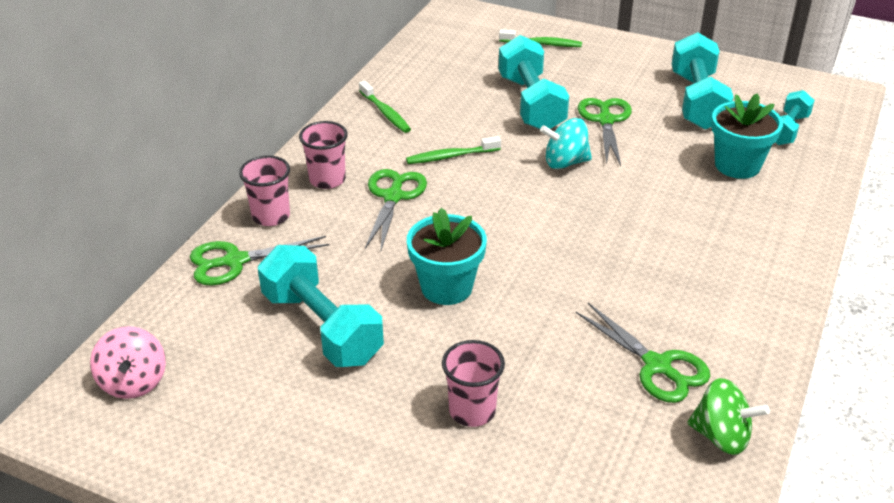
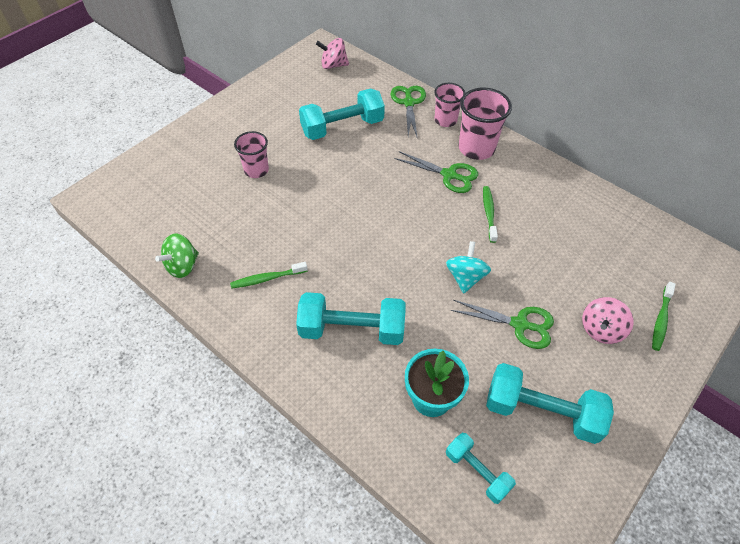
camera: 105 degrees right, 15 degrees up
pink cup [299,121,348,189] -> pink cup [458,88,512,160], size x1.55
green toothbrush [359,81,411,133] -> green toothbrush moved to [230,262,308,289]
turquoise flower pot [407,208,487,305] -> none
turquoise dumbbell [499,35,569,129] -> turquoise dumbbell moved to [296,292,405,345]
green scissors [576,303,710,403] -> none
none -> pink spinning top [582,297,634,344]

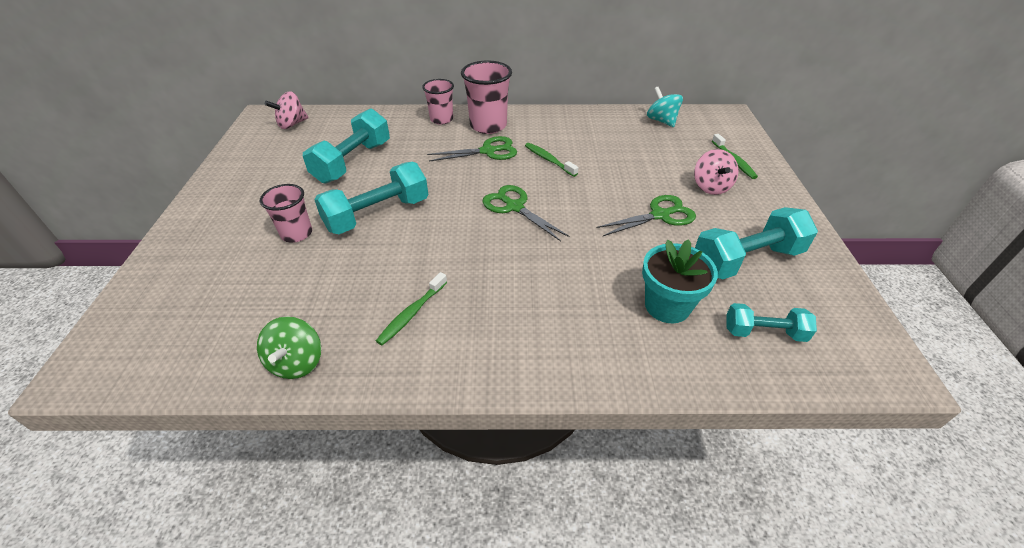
camera: 40 degrees left, 10 degrees down
turquoise dumbbell [296,292,405,345] -> turquoise dumbbell moved to [314,162,428,234]
green scissors [390,86,426,139] -> green scissors moved to [483,185,570,241]
turquoise spinning top [446,241,491,293] -> turquoise spinning top moved to [647,87,683,127]

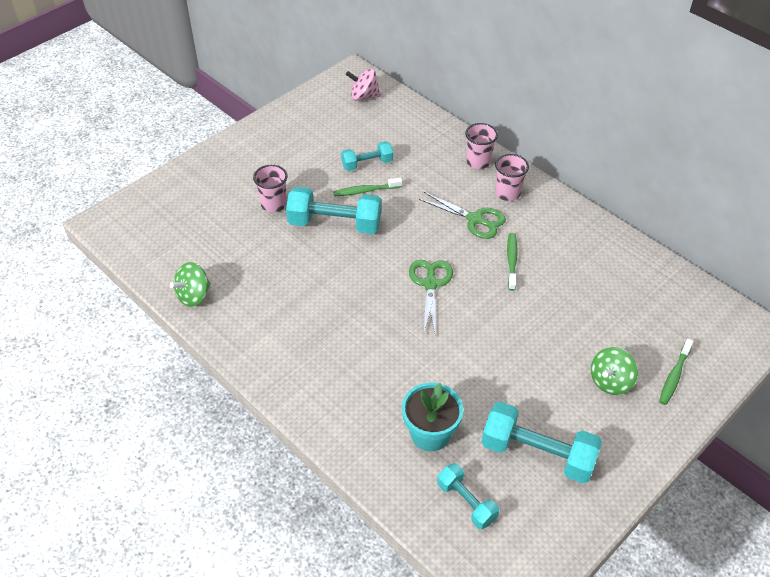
camera: 45 degrees right, 5 degrees up
turquoise dumbbell [303,108,390,183] -> turquoise dumbbell [341,141,393,171], size x0.58
green toothbrush [376,272,447,345] -> green toothbrush moved to [333,177,402,196]
pink cup [461,60,512,134] -> pink cup [495,154,529,201], size x0.64
green scissors [596,195,696,236] -> none
turquoise spinning top [647,87,683,127] -> none
pink spinning top [694,149,739,195] -> green spinning top [591,347,638,395]

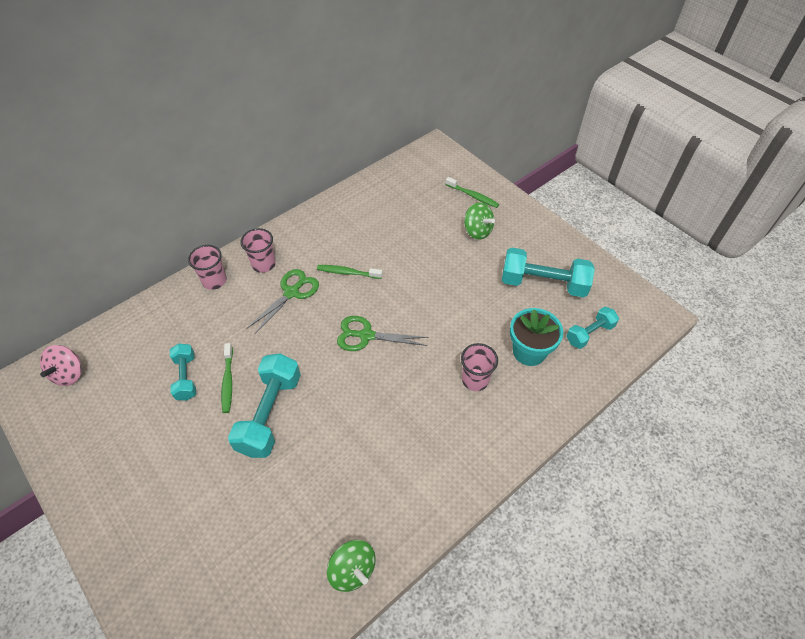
camera: 85 degrees left, 5 degrees up
pink cup [253,165,288,212] -> pink cup moved to [461,343,498,391]
turquoise dumbbell [482,402,602,483] -> turquoise dumbbell turned 75 degrees clockwise [502,247,595,298]

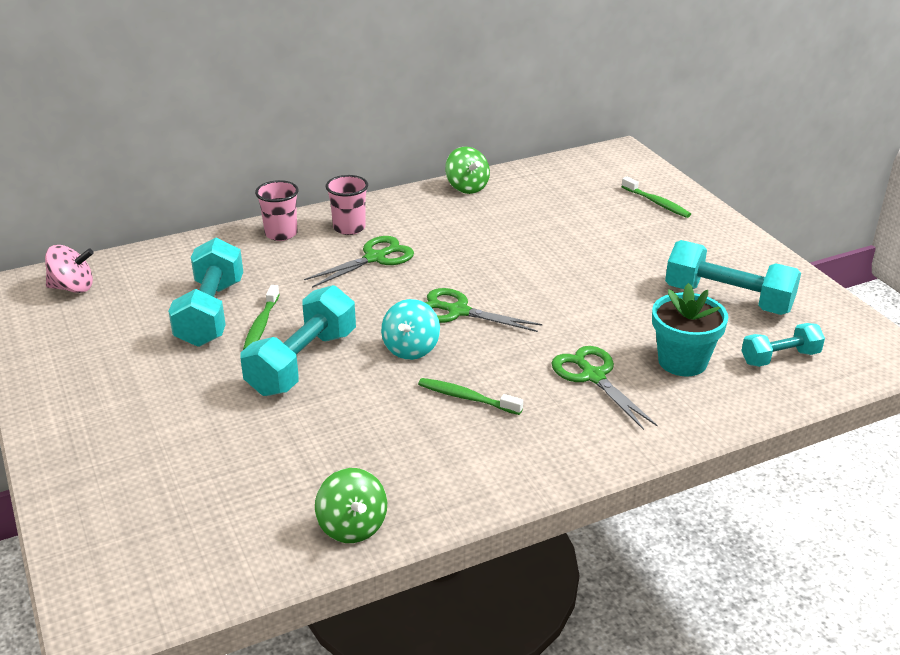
camera: 15 degrees right, 20 degrees down
pink spinning top [40,345,82,386] -> pink spinning top turned 120 degrees counterclockwise [45,245,94,293]
turquoise dumbbell [170,344,196,401] -> turquoise dumbbell [168,238,243,347], size x1.71
green toothbrush [317,265,383,279] -> green toothbrush moved to [418,378,523,415]
pink cup [461,343,498,391] -> green scissors [551,346,658,430]
green spinning top [464,202,495,240] -> green spinning top moved to [445,147,490,194]
none -> turquoise spinning top [381,299,440,360]

